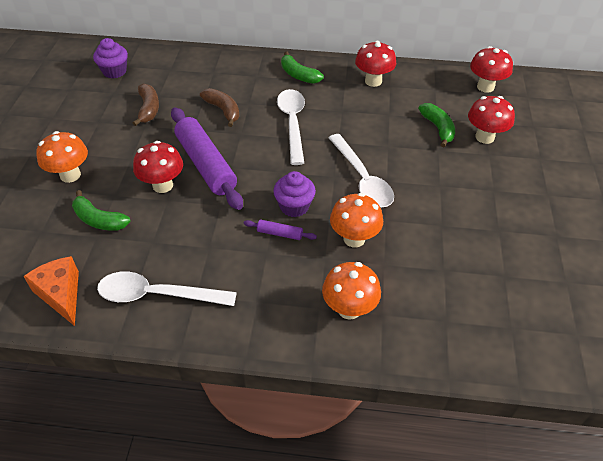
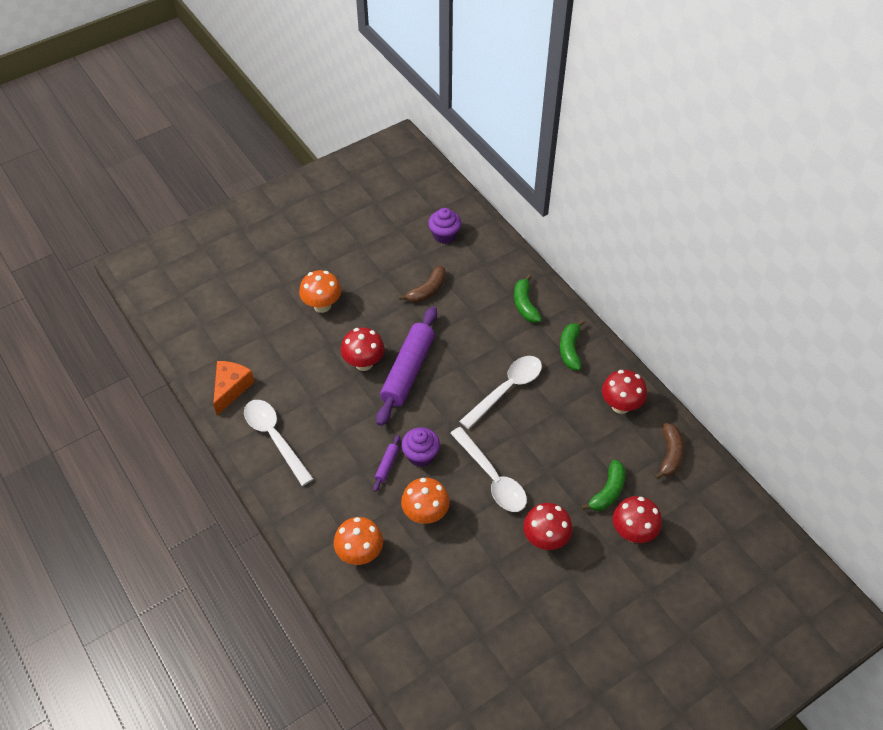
camera: 50 degrees right, 5 degrees up
green banana [72,190,131,231] -> green banana moved to [514,274,542,323]
brown banana [200,88,239,127] -> brown banana moved to [655,423,684,480]
purple rolling pin [244,219,317,240] -> purple rolling pin turned 45 degrees clockwise [373,435,400,492]
white spoon [329,134,394,207] -> white spoon turned 60 degrees counterclockwise [450,427,527,512]
red mushroom [470,46,513,93] -> red mushroom moved to [523,503,573,550]

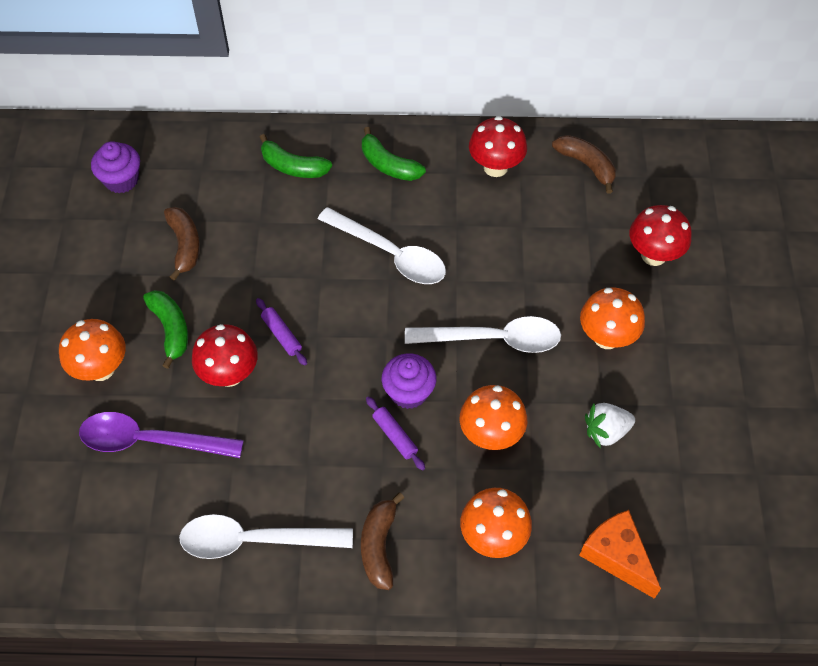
camera: 55 degrees left, 5 degrees up
orange cheese [213,361,254,415] -> orange cheese moved to [579,510,661,599]
purple rolling pin [376,306,437,426] -> purple rolling pin [256,298,307,366], size x0.42
white spoon [459,356,542,429] -> white spoon turned 135 degrees clockwise [318,207,446,284]
red mushroom [523,503,573,550] -> orange mushroom [580,287,645,349]
green banana [581,460,626,511] -> green banana moved to [143,290,188,369]
none -> purple spoon [79,412,244,458]
none -> brown banana [361,493,404,590]
none -> white strawberry [585,403,635,448]

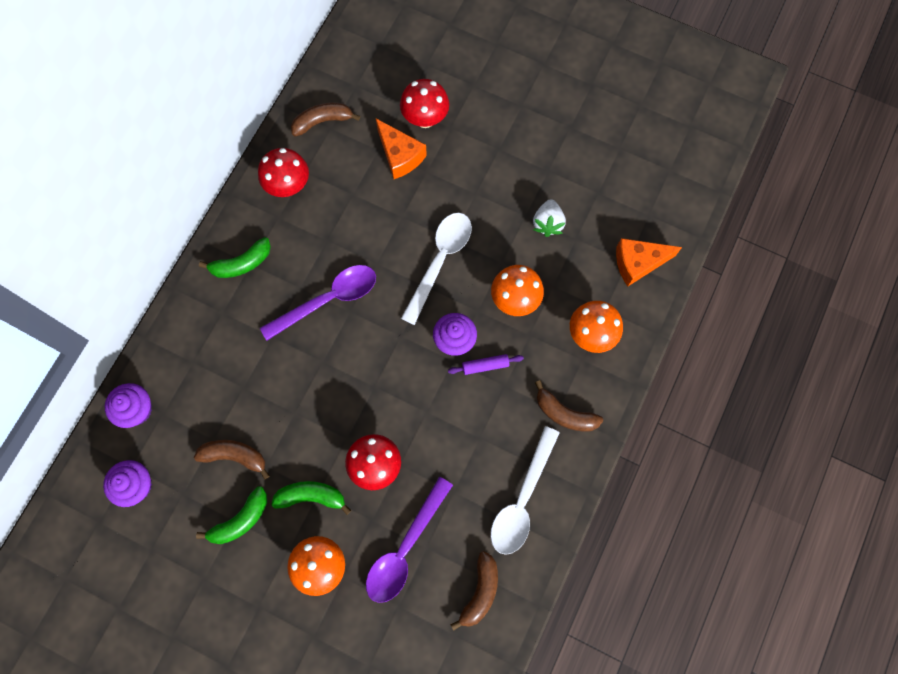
camera: 65 degrees left, 15 degrees up
purple rolling pin [256,298,307,366] -> none
green banana [259,134,332,178] -> green banana moved to [196,487,267,544]
white spoon [318,207,446,284] -> purple spoon [260,265,376,340]
orange mushroom [580,287,645,349] -> none
none -> purple cupcake [105,383,152,428]
none -> orange cheese [376,119,427,179]
none -> brown banana [450,551,498,631]

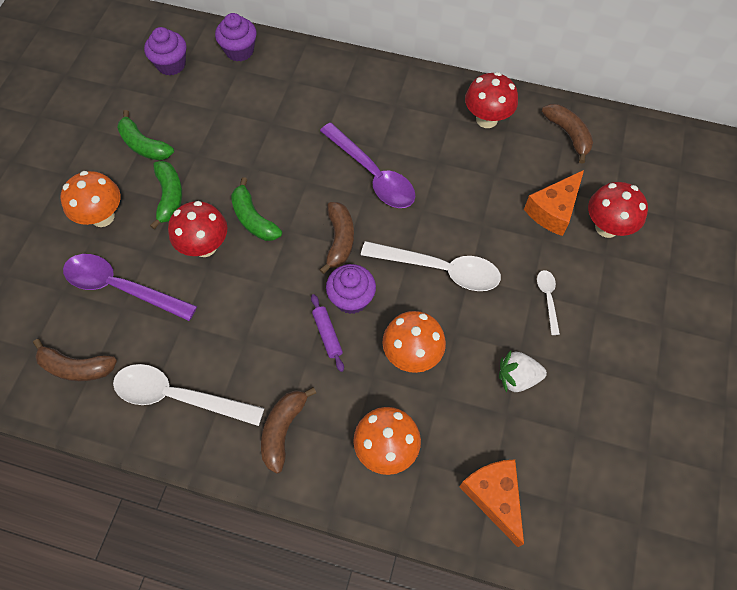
camera: 80 degrees right, 10 degrees down
brown banana [194,440,270,480] -> brown banana moved to [319,202,354,274]
green banana [199,237,271,278] -> green banana moved to [231,177,282,241]
none -> white spoon [537,270,560,335]

